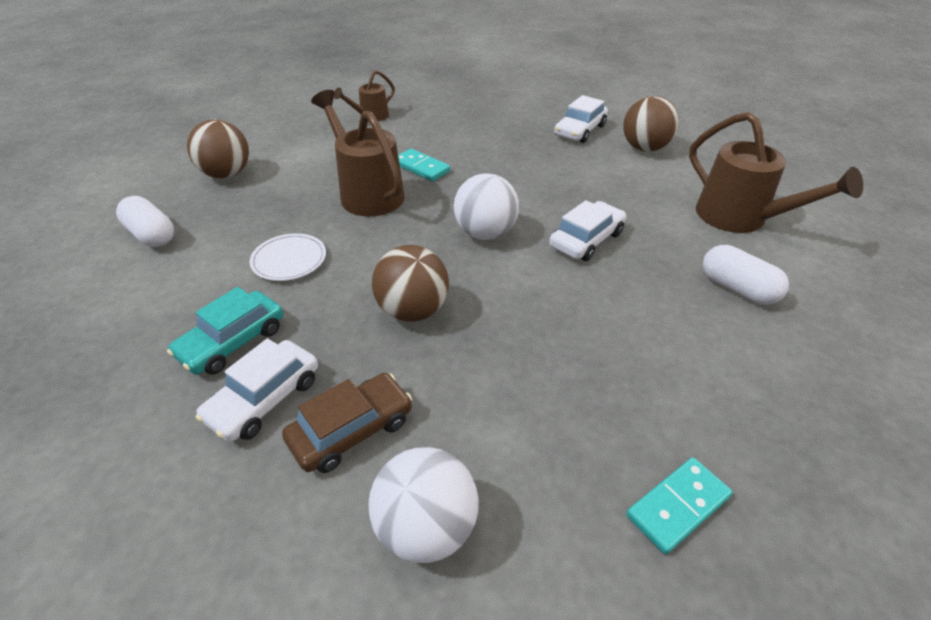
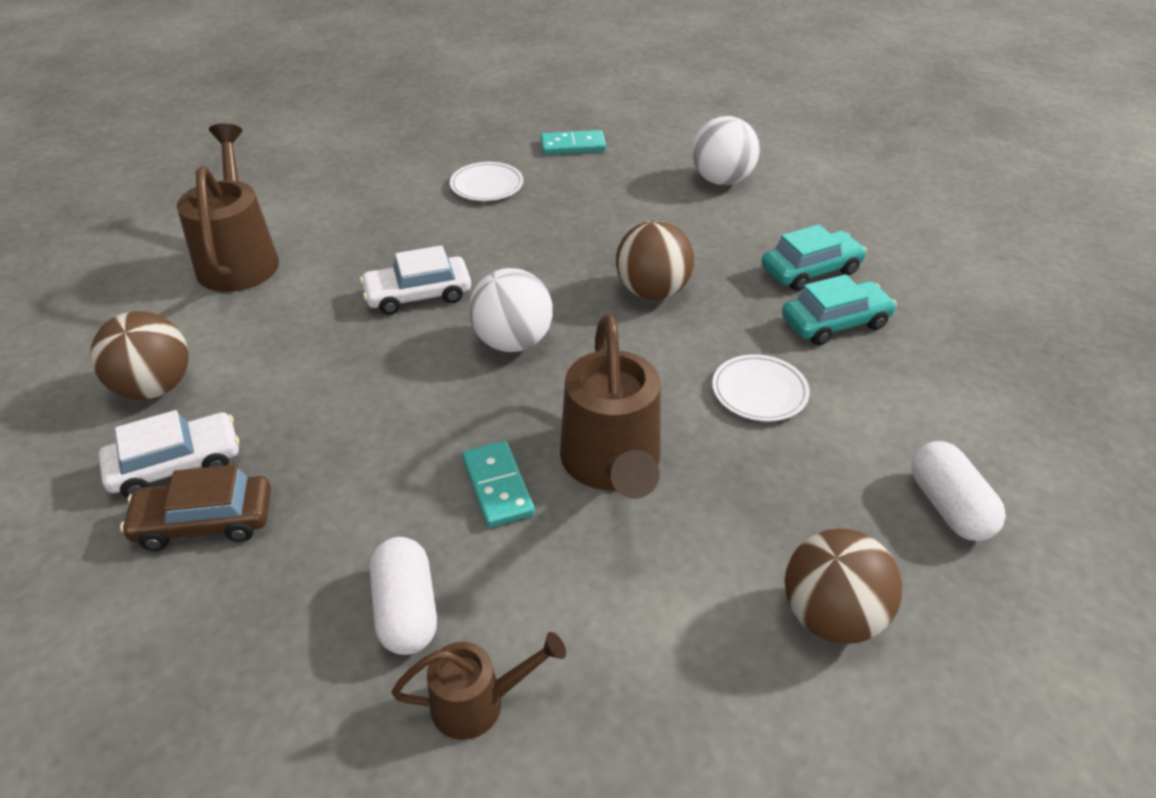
camera: 150 degrees left, 0 degrees up
white car [196,338,318,442] -> turquoise car [761,224,867,291]
brown car [282,373,412,473] -> brown car moved to [120,464,271,551]
white capsule [703,245,789,305] -> white capsule moved to [370,537,437,655]
none -> white plate [450,162,523,201]

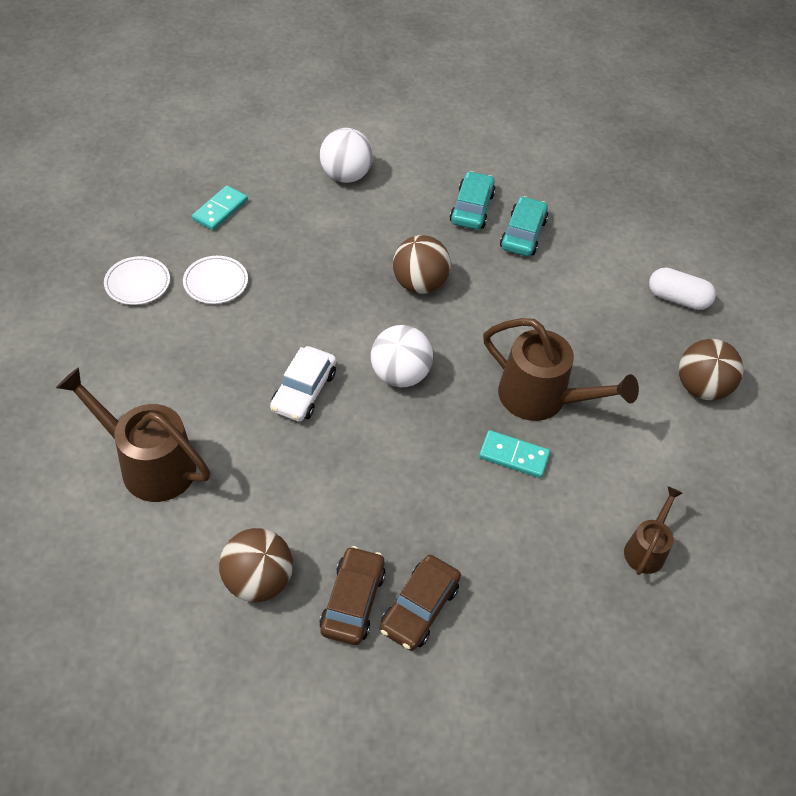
camera: 55 degrees left, 10 degrees up
white car [99,410,239,498] -> brown car [319,546,386,645]
white capsule [370,537,437,655] -> none
white plate [712,354,810,421] -> white plate moved to [104,256,170,305]

